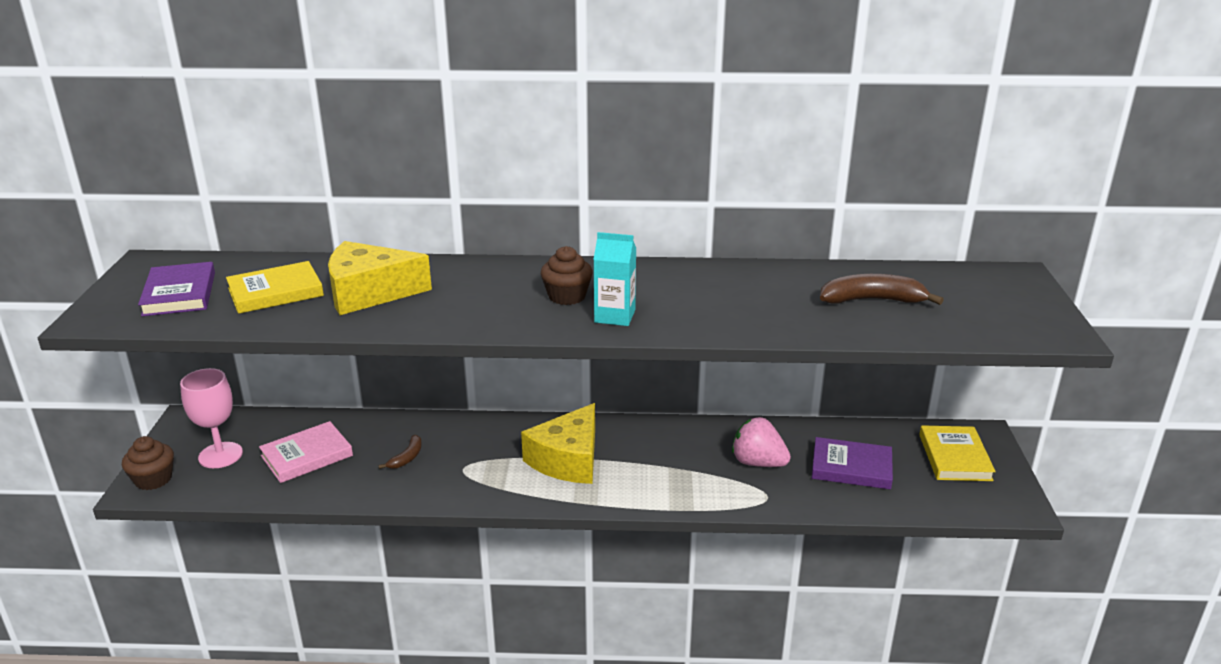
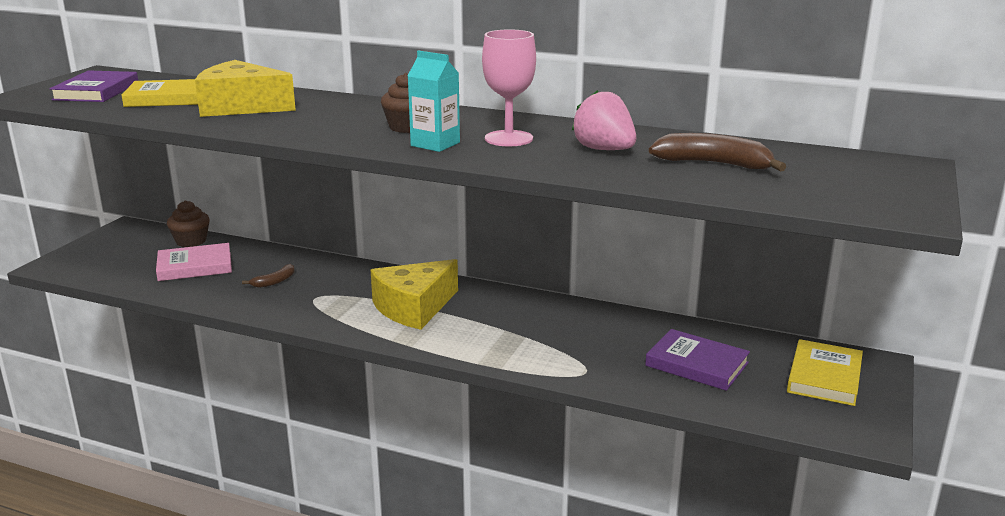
camera: 20 degrees right, 5 degrees down
brown cupcake [122,436,174,490] -> brown cupcake moved to [167,200,210,247]
pink goblet [180,368,243,468] -> pink goblet moved to [482,29,536,146]
pink strawberry [732,417,791,467] -> pink strawberry moved to [572,90,636,150]

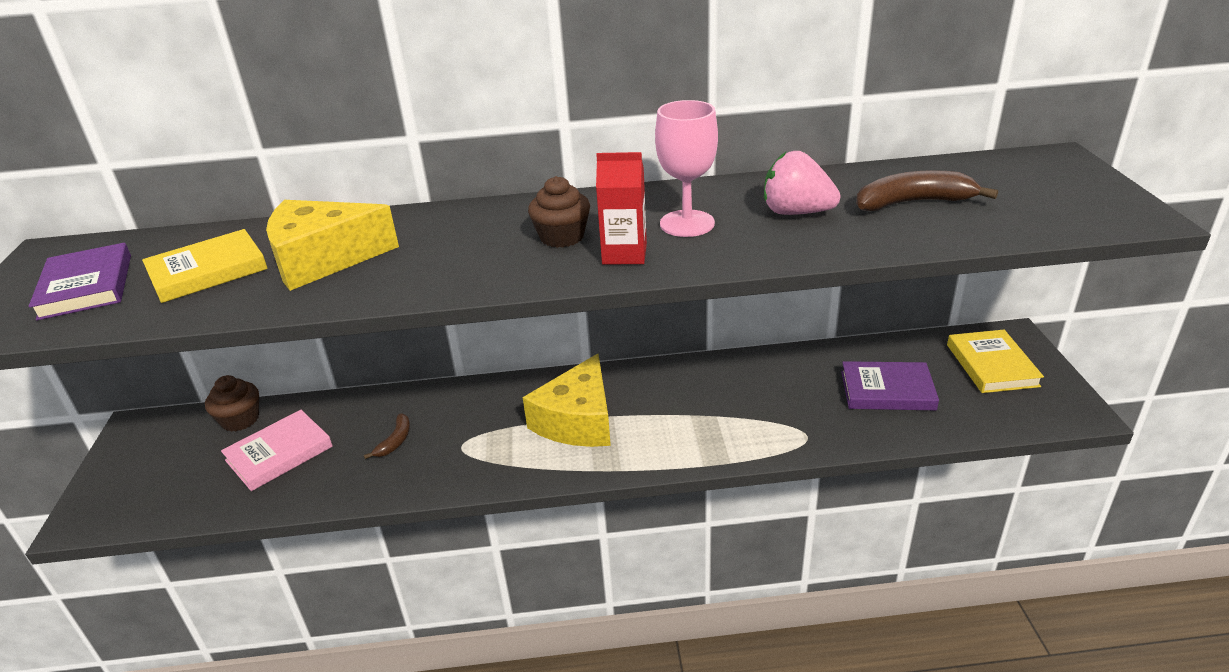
camera: 25 degrees left, 10 degrees up
turquoise carton [408,50,460,152] -> red carton [596,152,647,264]

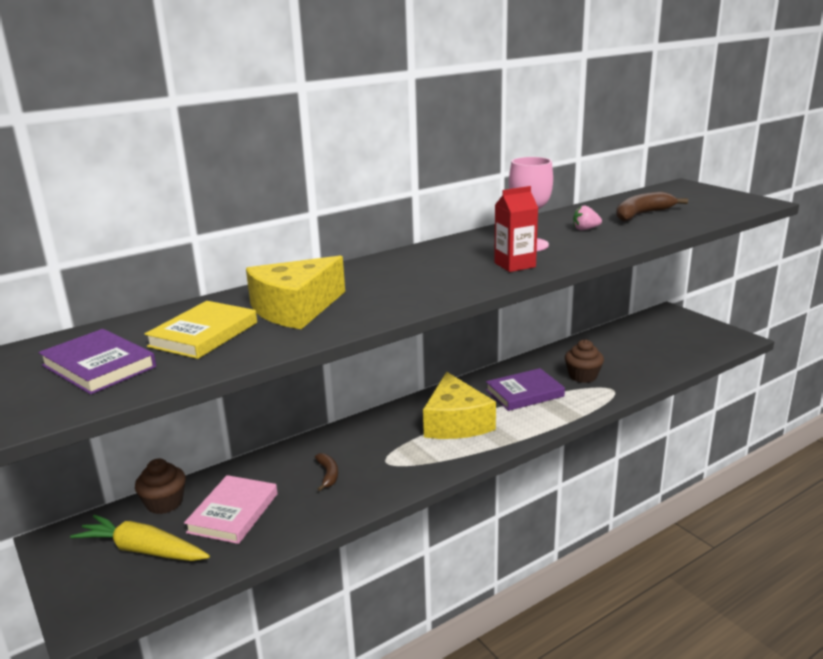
camera: 30 degrees left, 10 degrees down
brown cupcake [528,176,590,248] -> brown cupcake moved to [565,339,604,383]
pink strawberry [764,151,840,215] -> pink strawberry [573,206,602,230], size x0.56
purple book [841,361,939,410] -> purple book moved to [486,368,565,411]
yellow book [947,330,1044,393] -> none
none -> yellow carrot [70,515,210,561]

